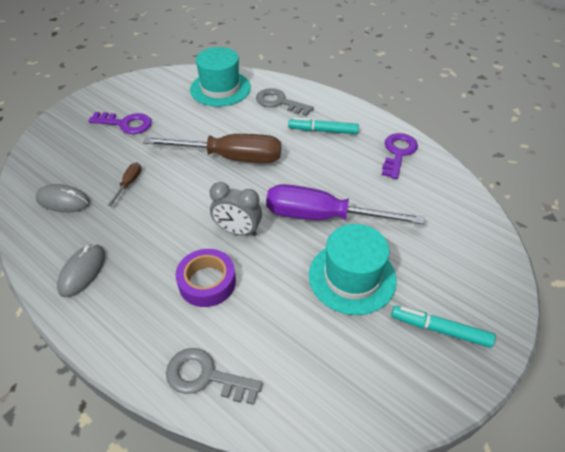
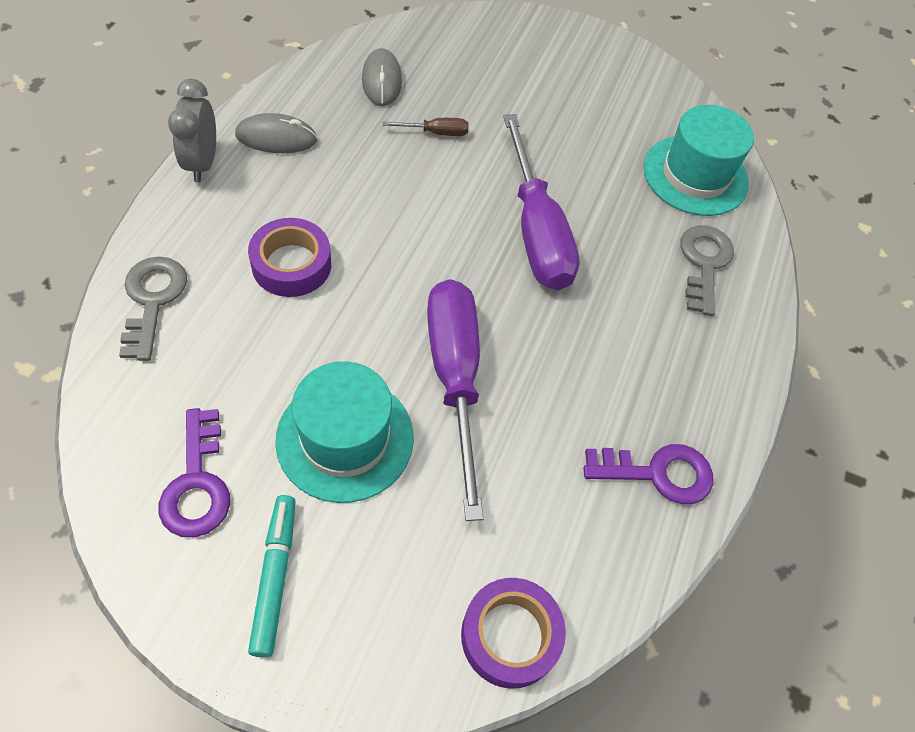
camera: 65 degrees right, 10 degrees up
purple key [88,112,152,134] -> purple key moved to [159,408,230,537]
brown screwdriver [143,134,281,163] -> purple screwdriver [503,114,580,290]
grey clock [210,182,262,236] -> grey clock moved to [168,79,216,182]
turquoise marker [288,117,359,134] -> none
none -> purple tape [461,578,566,689]

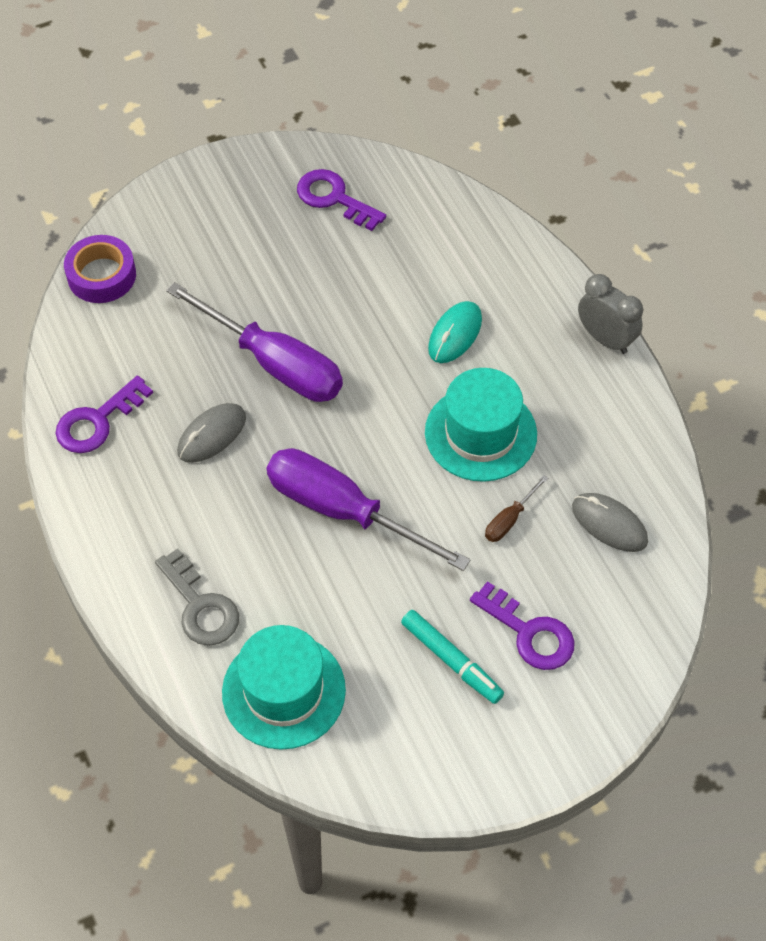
camera: 140 degrees right, 0 degrees up
grey key [119,257,187,361] -> none
grey mouse [235,113,318,153] -> grey mouse moved to [177,403,246,463]
purple tape [248,218,331,297] -> turquoise mouse [428,301,482,363]
turquoise marker [248,495,296,657] -> turquoise marker moved to [401,610,504,704]
turquoise hat [275,361,414,503] -> turquoise hat moved to [425,368,537,482]
none -> purple key [470,581,575,670]

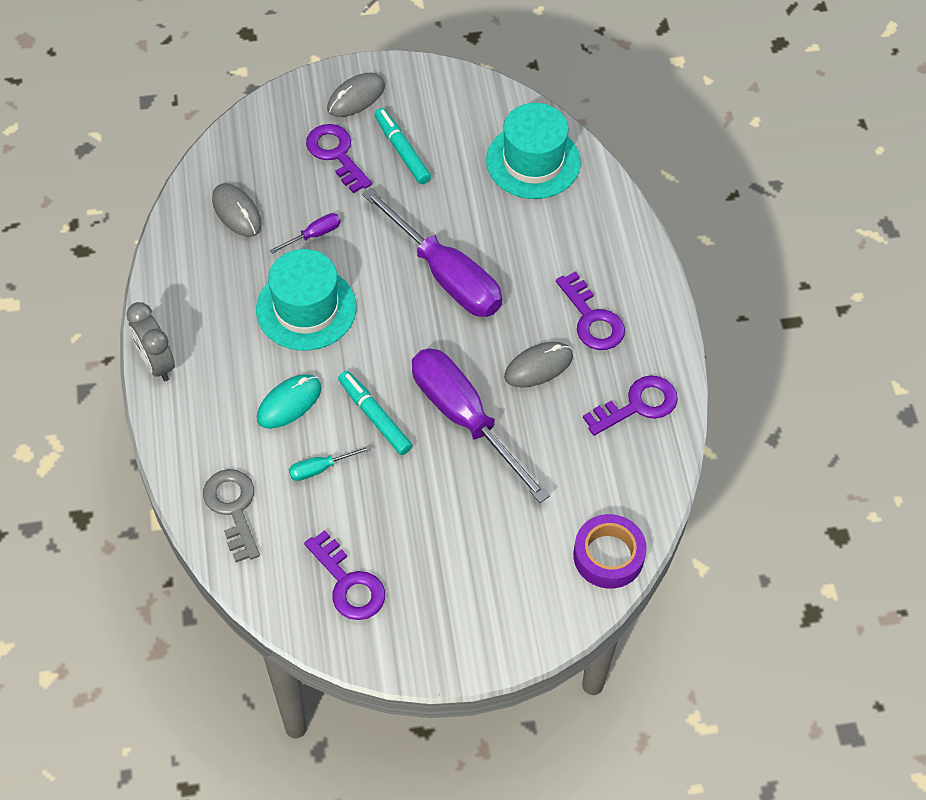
camera: 165 degrees left, 0 degrees up
grey key [155,548,239,646] -> grey key moved to [203,469,260,562]
brown screwdriver [485,475,548,542] -> purple screwdriver [270,213,341,254]
none -> turquoise screwdriver [289,445,371,481]
none -> grey mouse [327,73,385,117]
none -> turquoise marker [338,371,412,455]
none -> purple key [556,271,625,350]

